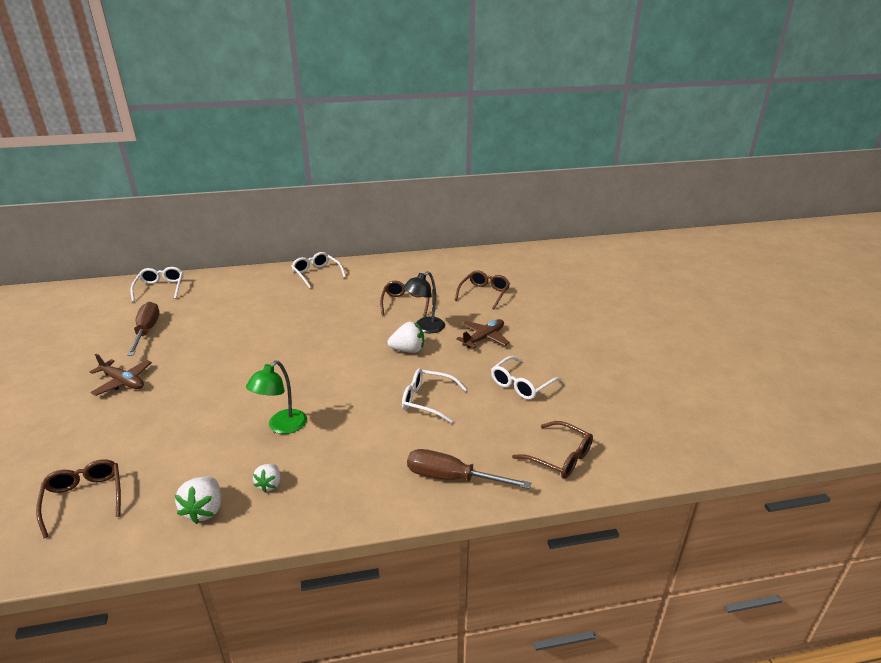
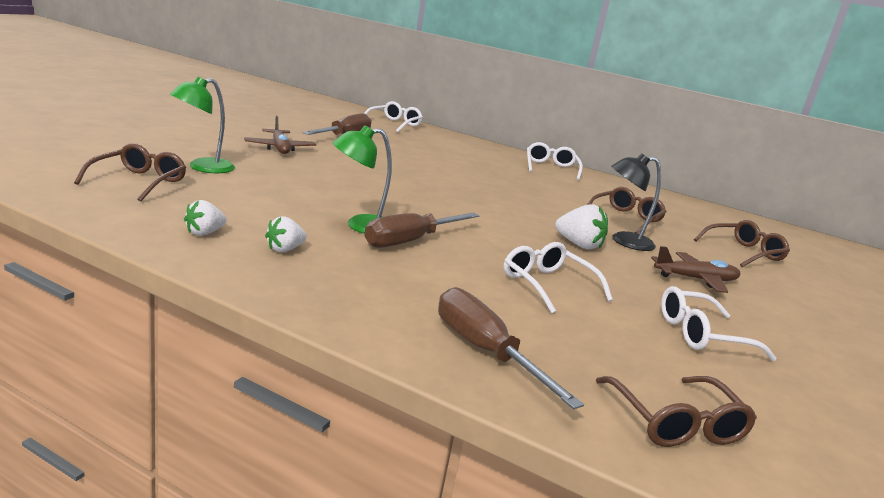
camera: 35 degrees right, 10 degrees down
white strawberry [175,477,221,524] -> white strawberry [184,200,227,236], size x0.65
none -> green lamp [170,77,235,173]
none -> brown screwdriver [365,212,480,248]

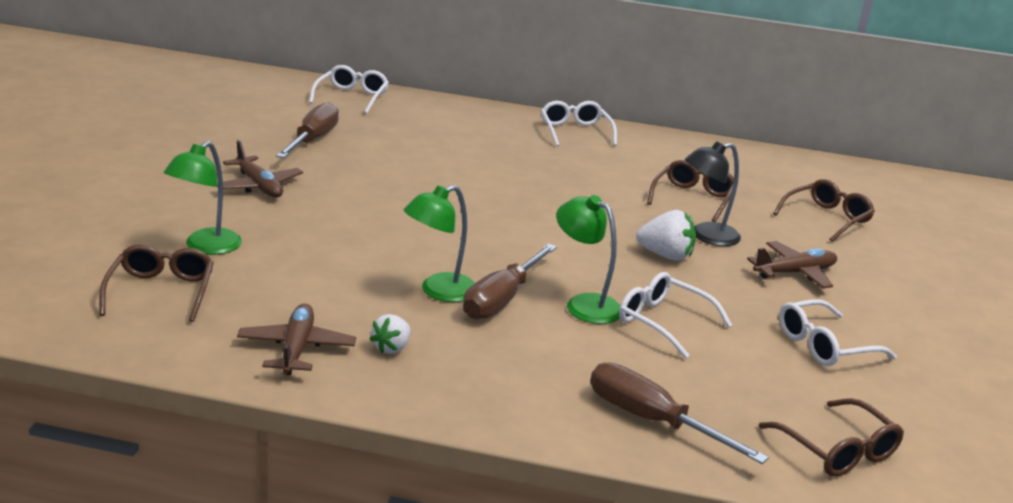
camera: 15 degrees left, 5 degrees up
white strawberry [184,200,227,236] -> brown plane [237,303,356,375]
none -> green lamp [556,195,620,324]

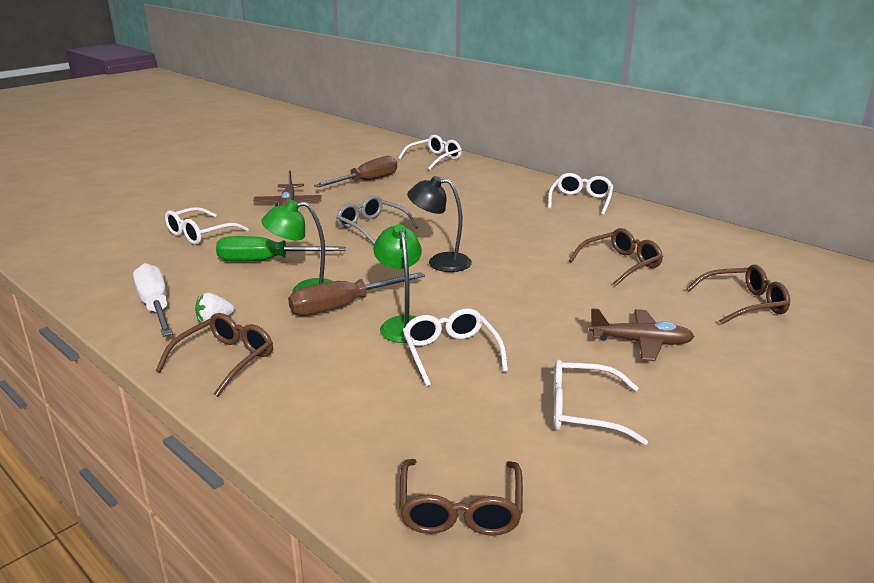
camera: 35 degrees right, 0 degrees up
brown glasses [99,244,214,322] -> brown glasses moved to [156,313,273,397]
green lamp [164,141,242,255] -> white glasses [165,207,249,245]
brown plane [237,303,356,375] -> white screwdriver [133,263,173,337]
brown screwdriver [590,362,769,464] -> none
white strawberry [636,210,696,260] -> none
black lamp [685,141,741,246] -> black lamp moved to [407,176,472,272]
none -> green screwdriver [216,236,346,262]
none -> grey glasses [336,195,418,244]

